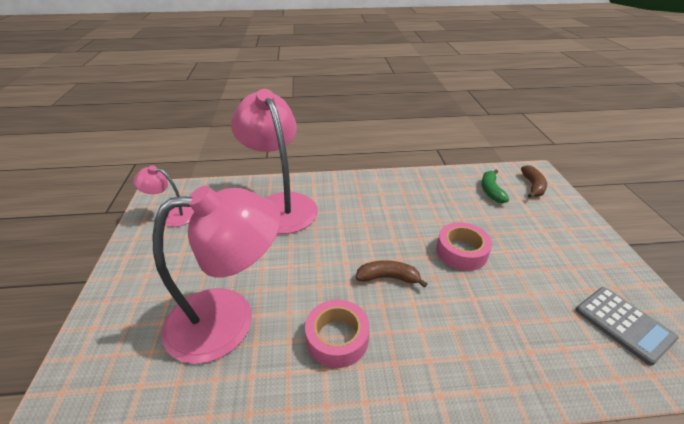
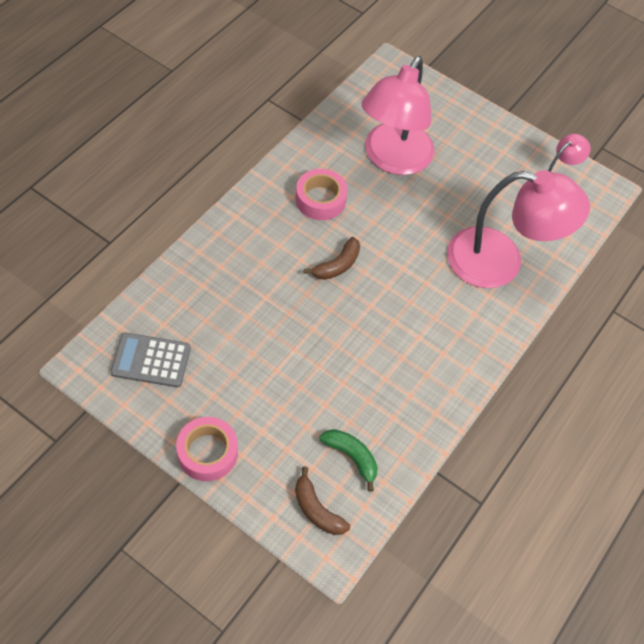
camera: 125 degrees right, 20 degrees up
pink tape [436,222,492,271] -> pink tape moved to [176,417,238,481]

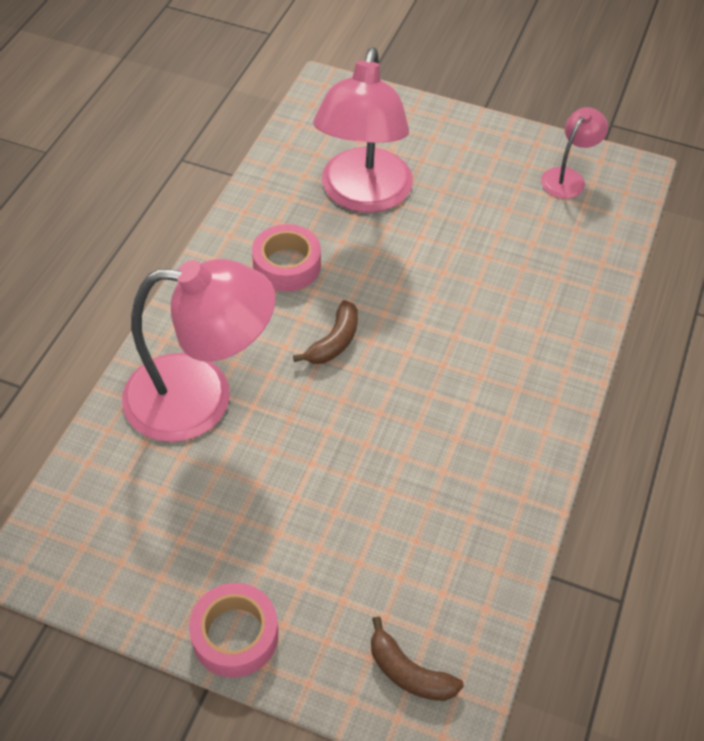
camera: 10 degrees left, 5 degrees down
grey calculator [111,333,191,387] -> none
green banana [320,429,378,491] -> none
pink lamp [447,170,590,288] -> pink lamp moved to [122,259,276,442]

